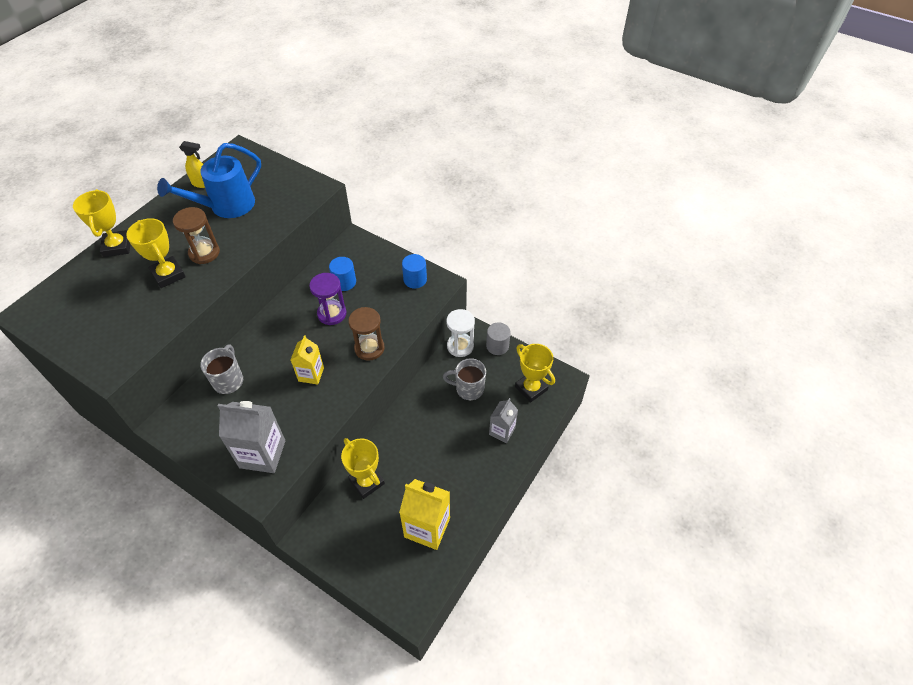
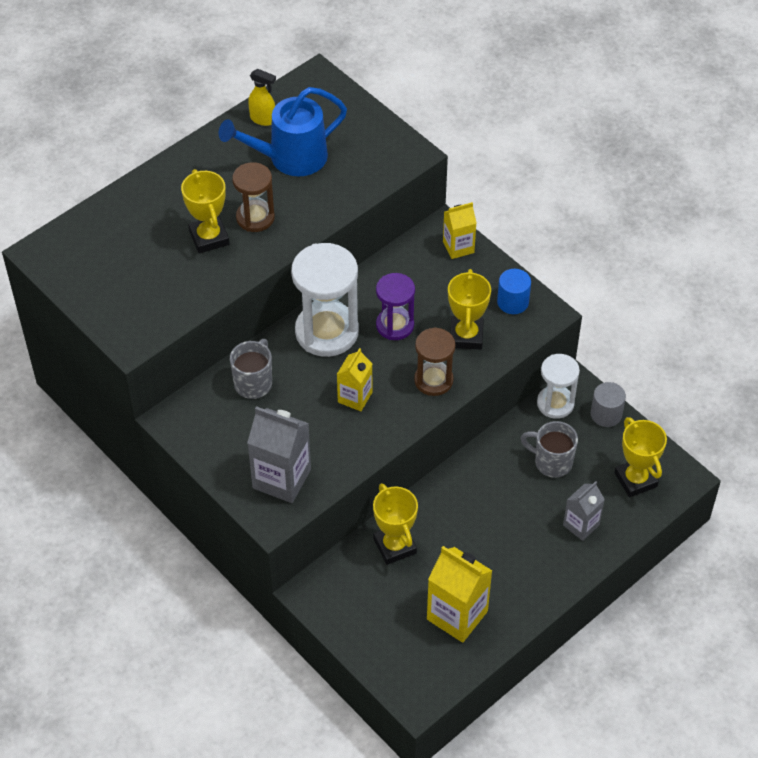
camera: 15 degrees right, 0 degrees up
yellow trophy [73,189,130,257] -> yellow trophy moved to [448,269,491,349]
blue cylinder [329,257,356,291] -> none
none -> white hourglass [291,243,359,357]
none -> yellow carton [443,202,476,259]

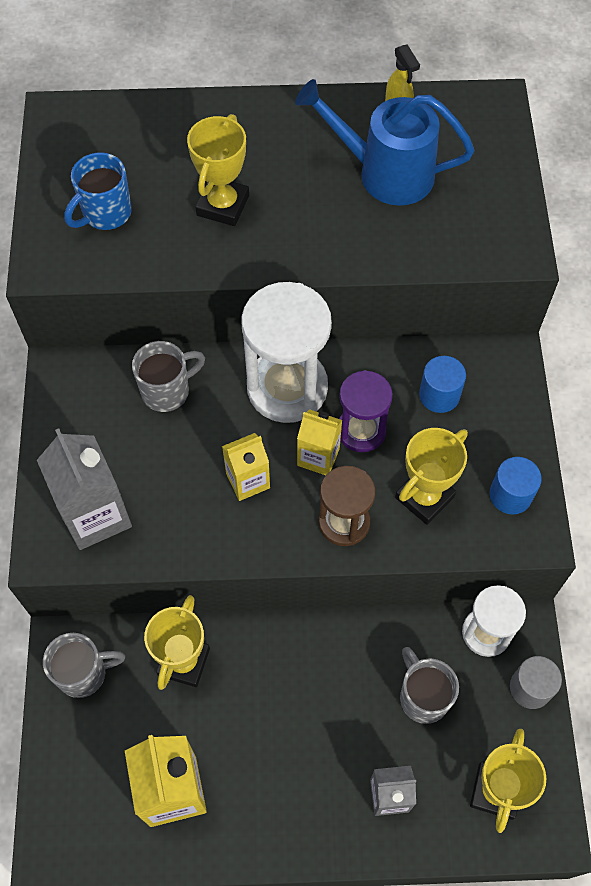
camera: 40 degrees right, 10 degrees up
brown hourglass [232,162,275,232] -> none
yellow carton [443,202,476,259] -> yellow carton moved to [297,409,342,475]
none -> grey mug [43,633,125,698]
none -> blue mug [64,152,132,230]
none -> blue cylinder [419,356,466,413]

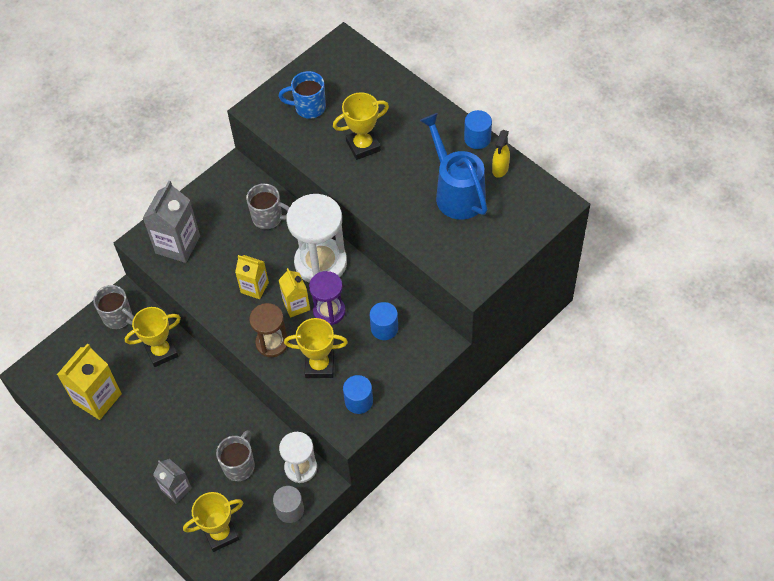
camera: 50 degrees right, 5 degrees down
none -> blue cylinder [464,110,492,149]

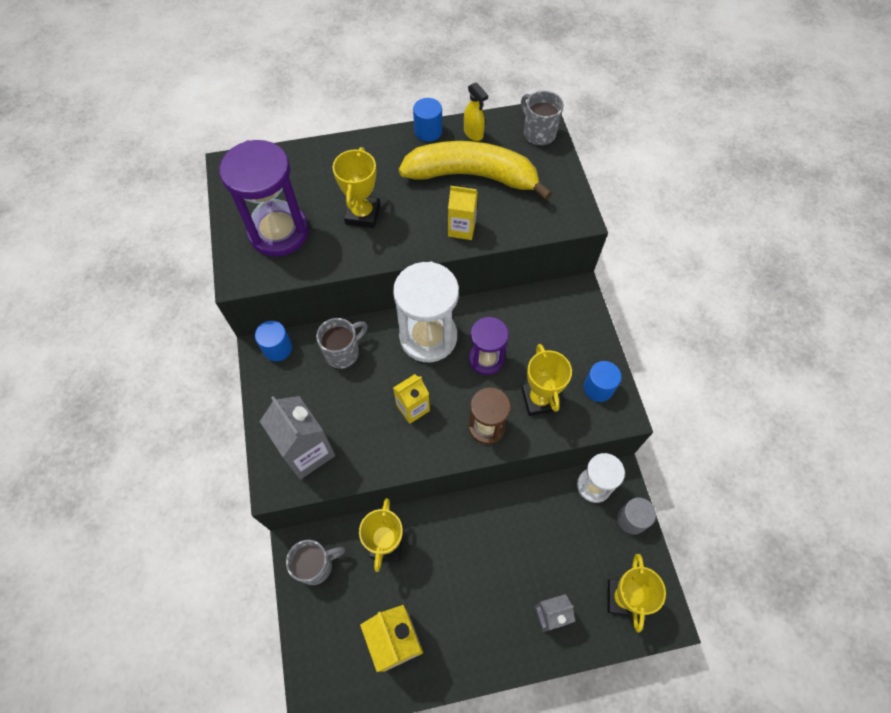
camera: 60 degrees left, 5 degrees up
grey mug [216,430,255,481] -> grey mug moved to [521,91,564,146]
blue mug [279,71,326,119] -> purple hourglass [219,140,309,257]
yellow carton [279,268,310,318] -> yellow carton moved to [448,186,478,240]
yellow trophy [284,318,348,378] -> yellow trophy turned 45 degrees counterclockwise [522,344,572,416]
blue cylinder [370,302,398,340] -> blue cylinder moved to [255,321,292,361]
blue watering can [420,113,487,220] -> yellow banana [399,141,552,200]

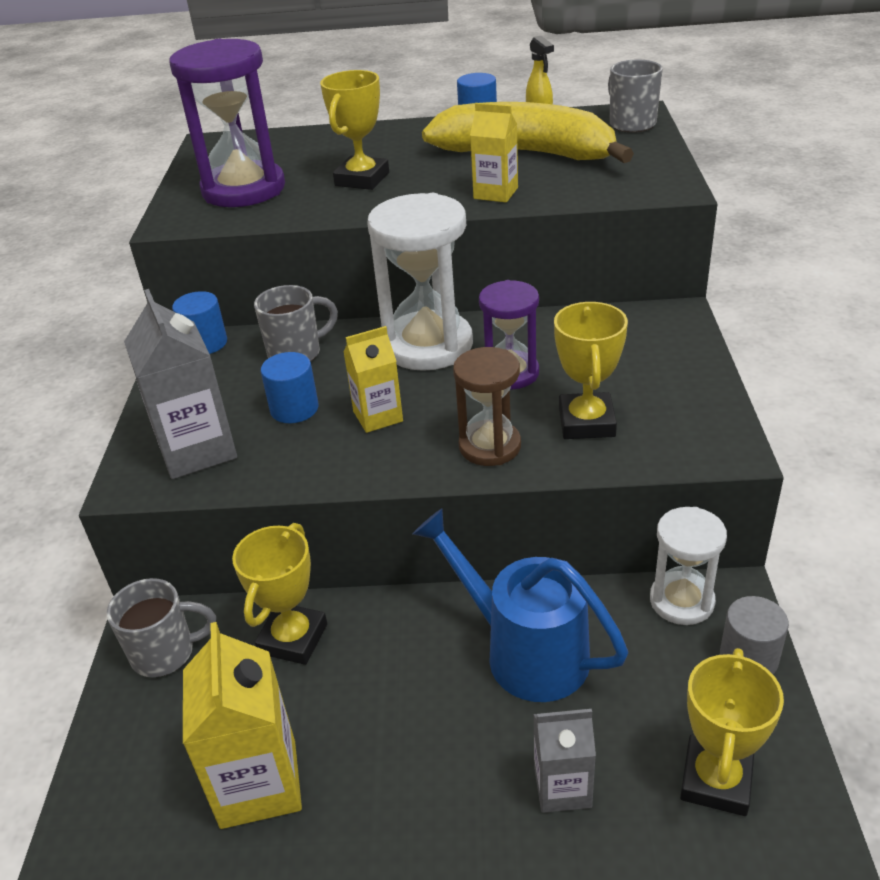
camera: 15 degrees right, 25 degrees down
blue cylinder [584,361,621,402] -> blue cylinder moved to [261,352,319,423]
none -> blue watering can [413,508,628,702]

